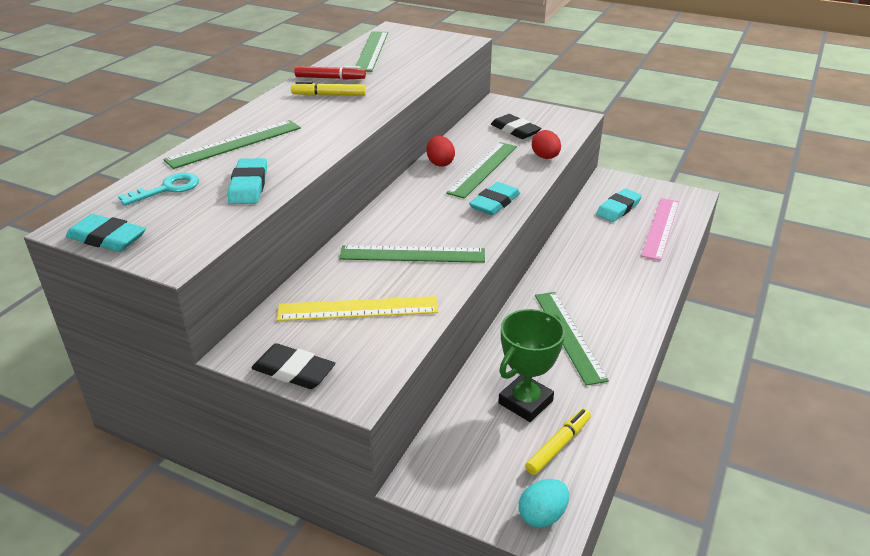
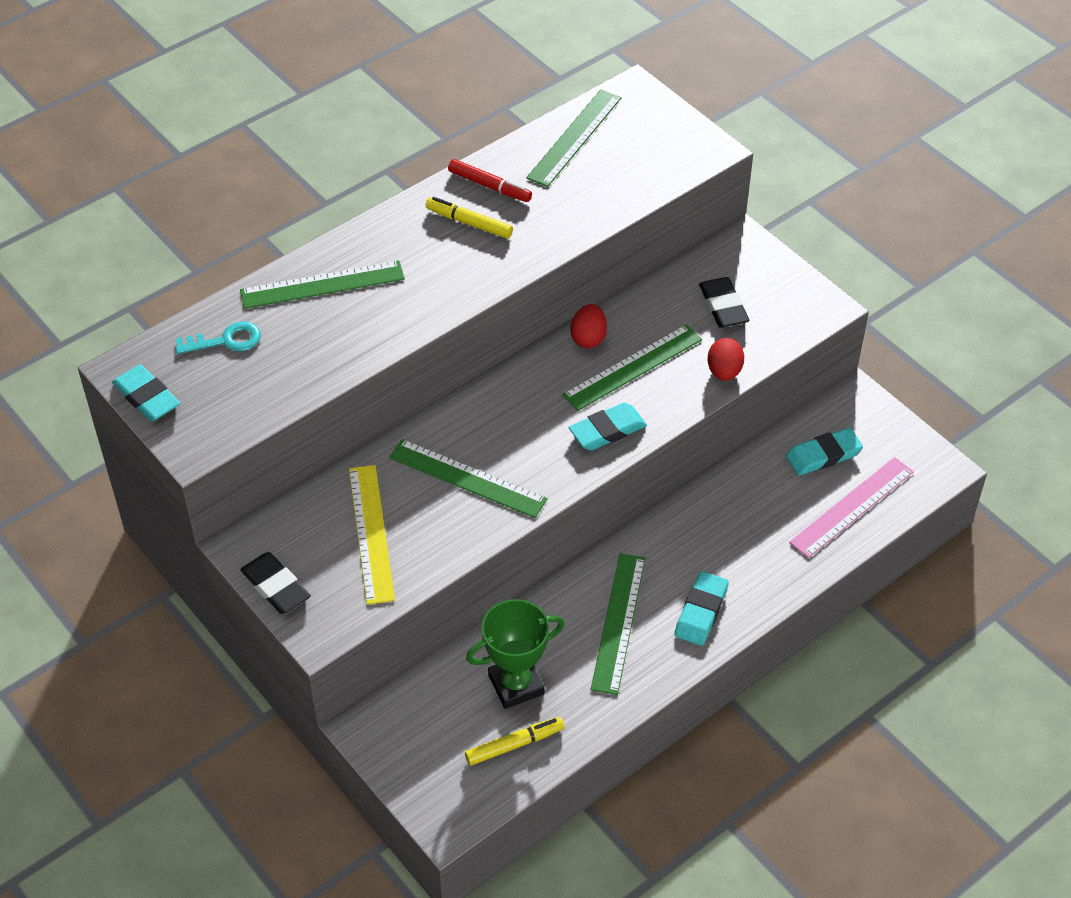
camera: 25 degrees right, 15 degrees up
turquoise eraser [228,158,267,204] -> turquoise eraser moved to [674,571,729,646]
yellow ruler [277,296,438,321] -> yellow ruler turned 60 degrees clockwise [349,465,395,605]
turquoise egg [519,479,569,528] -> none

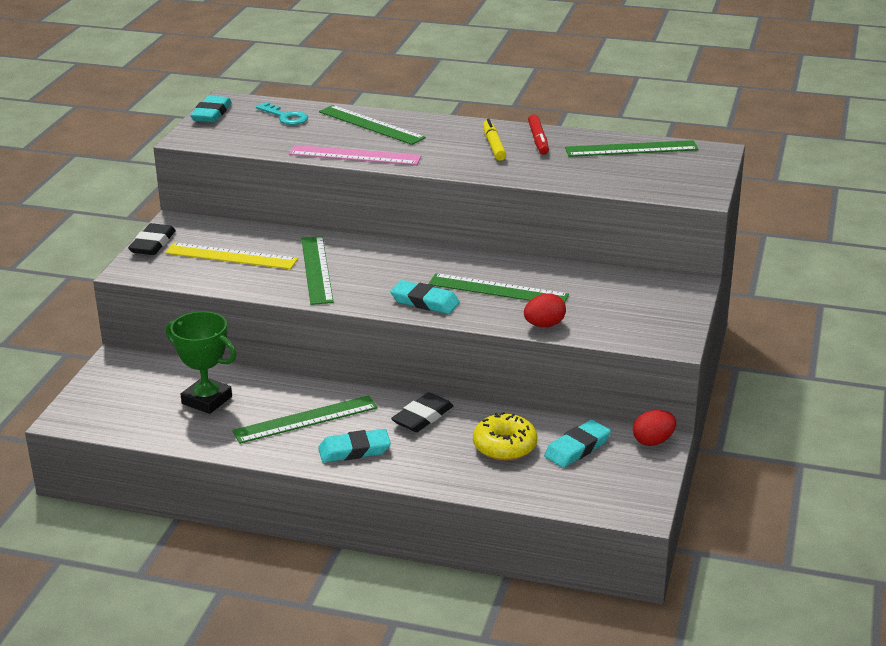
camera: 55 degrees right, 20 degrees down
yellow ruler [349,465,395,605] -> yellow ruler turned 60 degrees clockwise [165,243,298,269]
yellow marker [465,717,564,765] -> none
red egg [571,304,607,349] -> red egg moved to [633,410,676,446]
black eraser [699,277,750,328] -> black eraser moved to [391,392,454,432]
turquoise eraser [786,428,863,475] -> turquoise eraser turned 75 degrees counterclockwise [544,420,611,468]
pink ruler [789,457,914,558] -> pink ruler moved to [289,145,422,165]
none -> yellow donut [473,412,537,461]

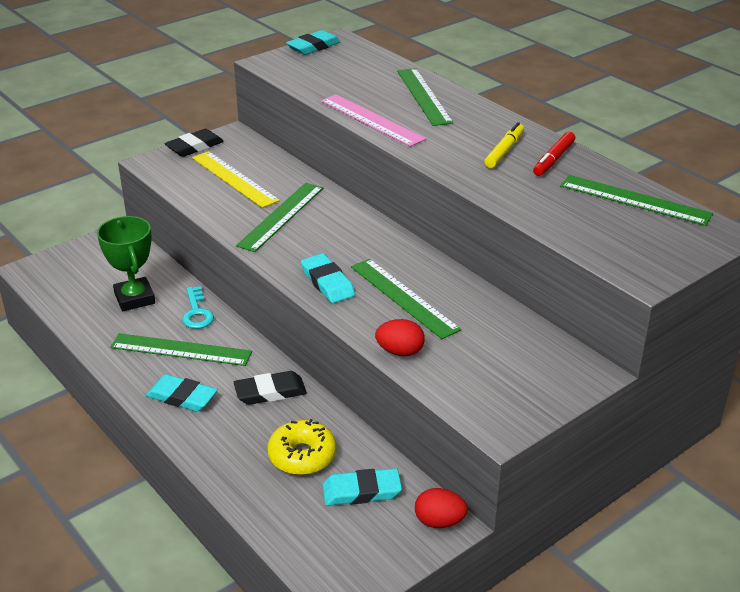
camera: 35 degrees right, 5 degrees up
turquoise key [256,102,308,125] -> turquoise key moved to [182,286,214,329]

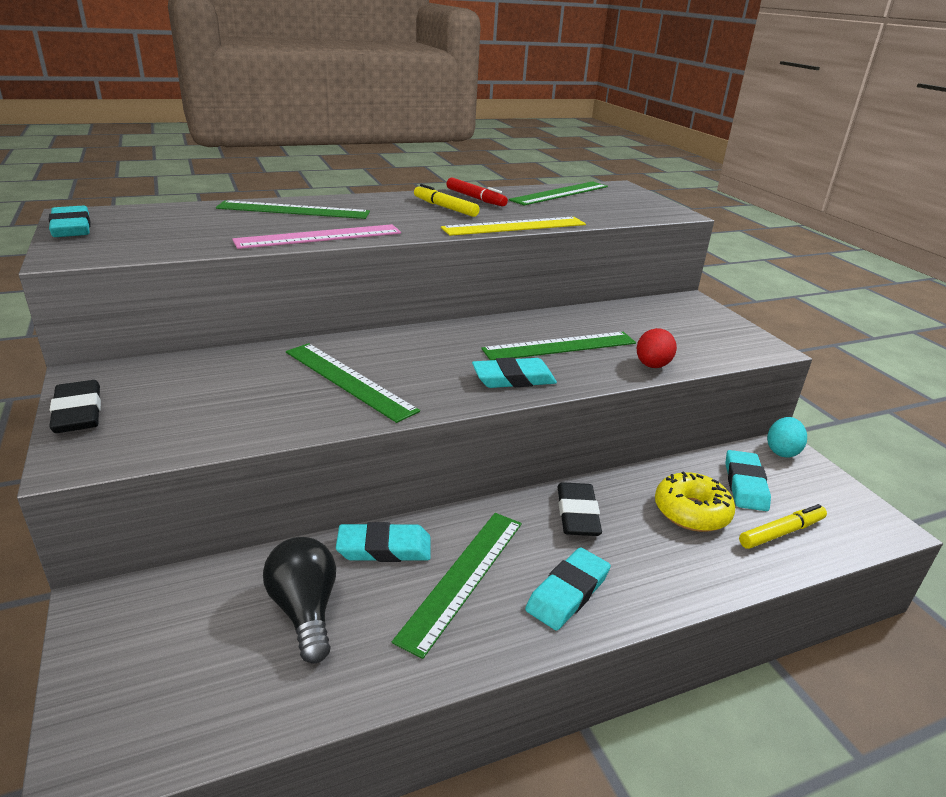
camera: 75 degrees left, 5 degrees down
green trophy [97,216,155,311] -> black light bulb [263,537,336,664]
turquoise key [182,286,214,329] -> turquoise eraser [336,522,431,562]
yellow ruler [192,151,280,208] -> yellow ruler moved to [441,217,586,236]
red egg [415,488,468,528] -> turquoise egg [767,417,807,458]
none -> yellow marker [739,504,827,549]

